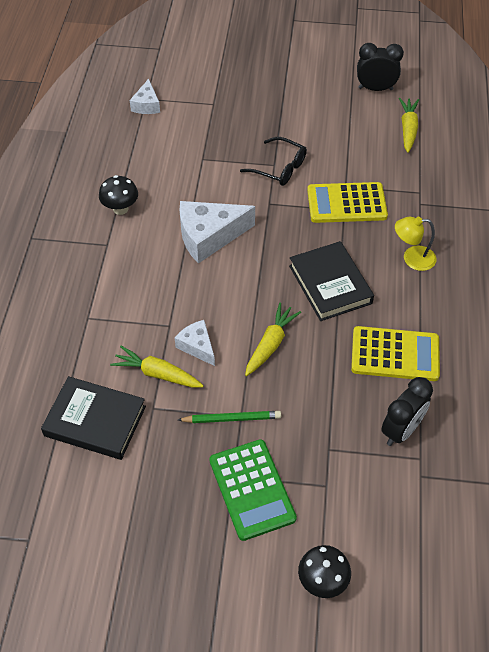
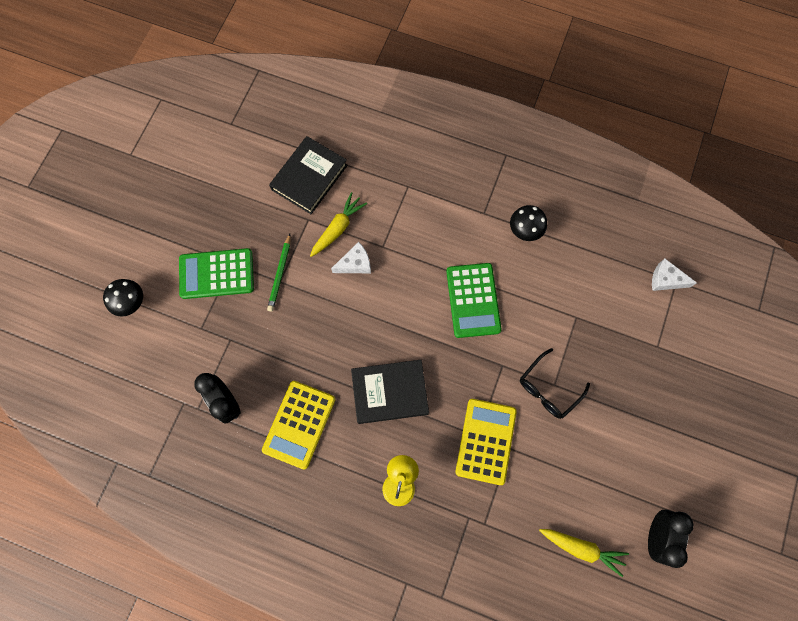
camera: 105 degrees right, 20 degrees up
white cheese [180,201,255,263] -> green calculator [446,263,502,338]
yellow carrot [245,303,301,376] -> none

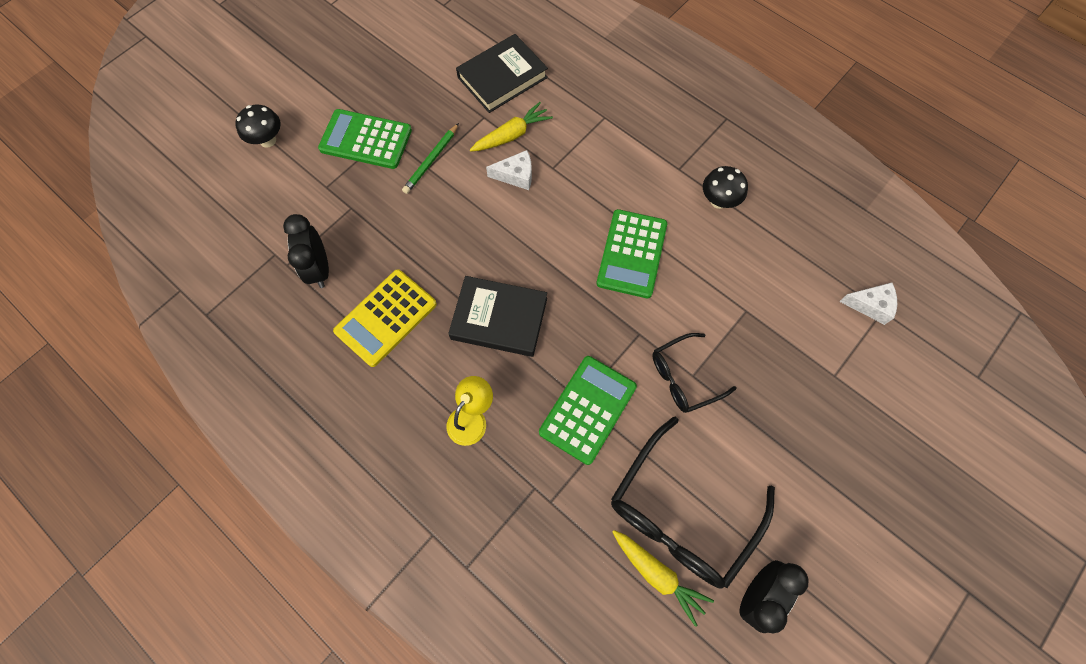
camera: 20 degrees right, 5 degrees down
yellow calculator [455,399,517,485] -> green calculator [539,356,637,465]
white cheese [652,258,697,291] -> white cheese turned 150 degrees clockwise [839,283,897,325]
none -> black glasses [611,416,775,589]

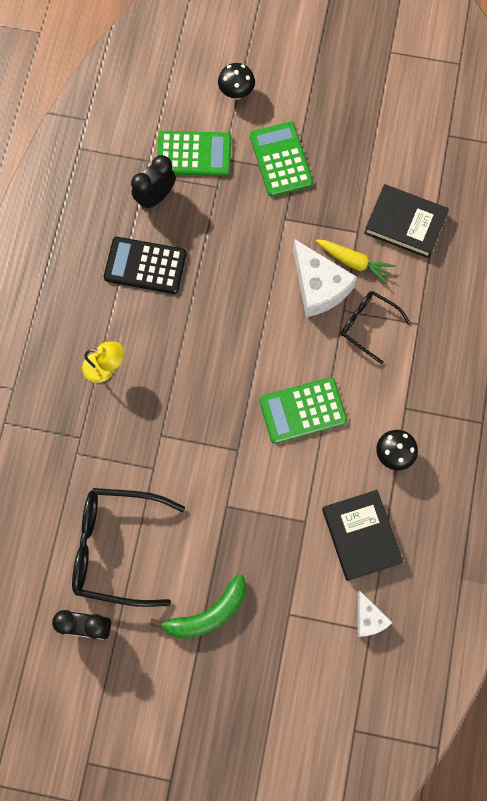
camera: 60 degrees right, 5 degrees up
yellow calculator [333,269,437,367] -> black calculator [104,237,187,294]
green pencil [402,123,459,194] -> none
black book [448,276,547,357] -> black book moved to [322,490,403,581]
white cheese [486,150,532,190] -> white cheese [293,239,357,317], size x1.80
green calculator [539,356,637,465] -> green calculator moved to [157,131,231,176]
yellow carrot [612,530,714,627] -> none
black glasses [652,333,736,413] -> black glasses moved to [341,291,411,364]
none -> green banana [150,574,246,638]

